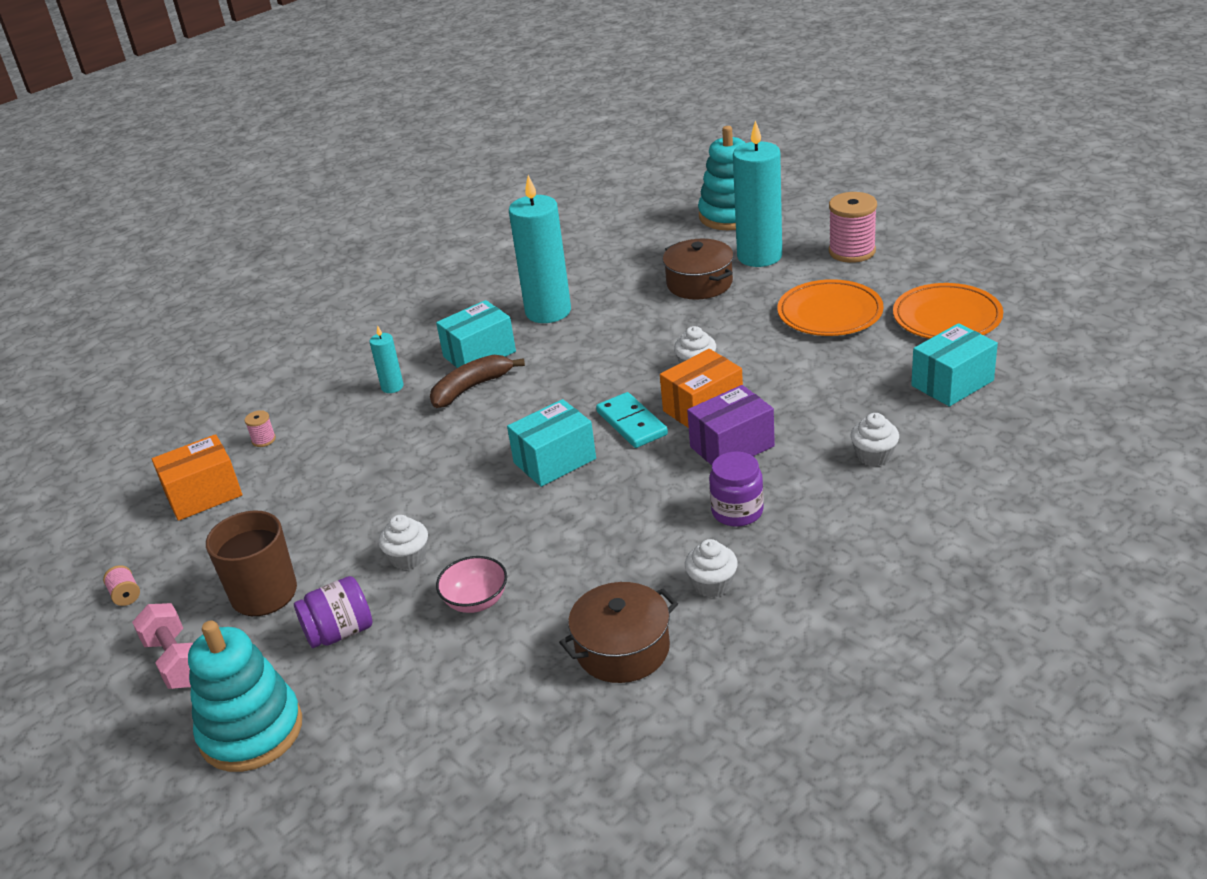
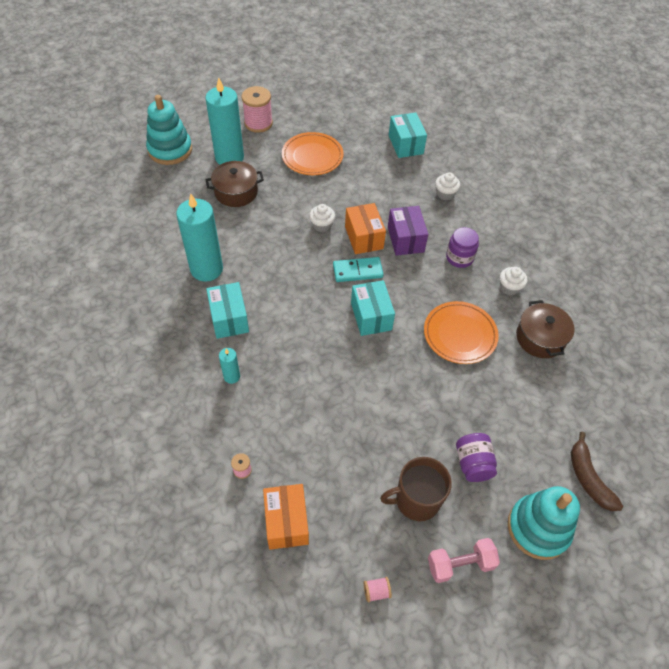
camera: 75 degrees left, 20 degrees up
white cupcake [379,515,428,570] -> none
brown banana [430,355,525,408] -> brown banana moved to [571,432,623,511]
pink bowl [436,556,507,613] -> none
orange plate [893,283,1003,339] -> orange plate moved to [424,301,499,364]

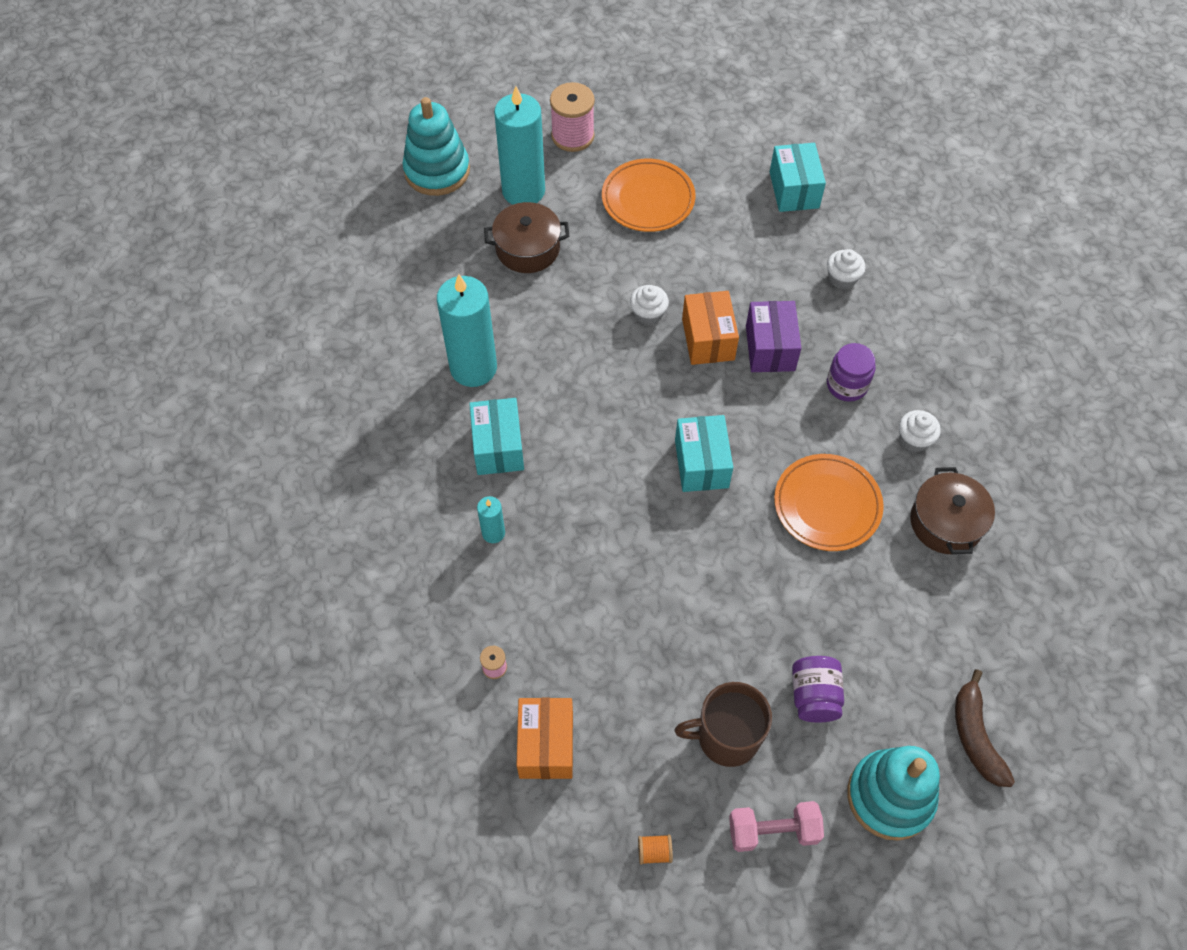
camera: 10 degrees right, 5 degrees up
turquoise domino [333,257,384,282] -> none
pink spool [364,577,392,602] -> orange spool [638,835,673,865]

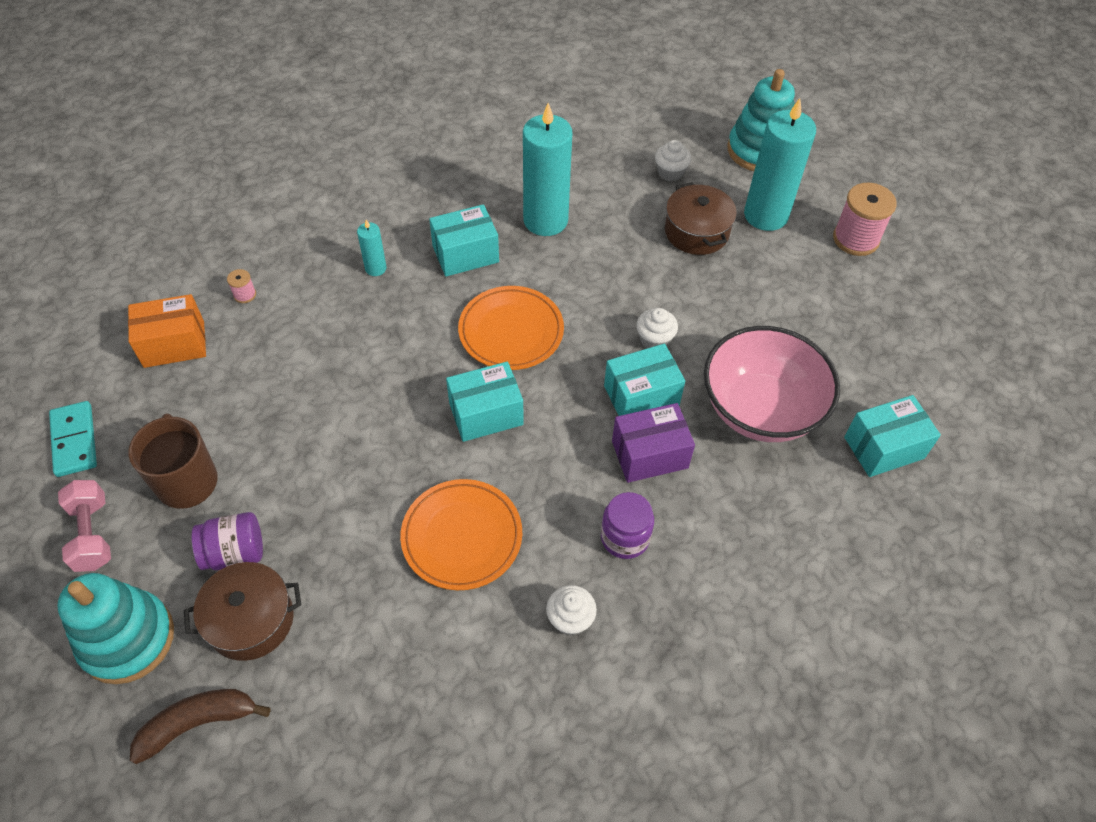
camera: 75 degrees right, 5 degrees down
orange plate [602,159,696,232] -> orange plate moved to [458,286,564,370]
orange spool [638,835,673,865] -> turquoise domino [49,401,97,477]
orange box [682,291,739,365] -> turquoise box [604,344,685,416]
white cupcake [827,249,865,289] -> white cupcake moved to [655,140,691,181]
brown pot [910,467,995,554] -> brown pot moved to [184,562,301,661]
none -> pink bowl [704,326,840,442]

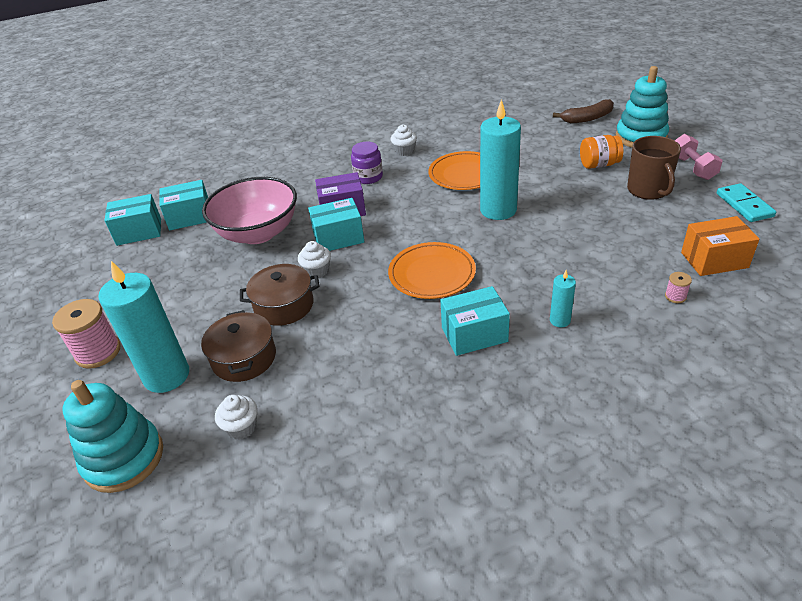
camera: 170 degrees left, 15 degrees down
brown pot [184,562,301,661] -> brown pot moved to [240,264,319,326]
purple jar [192,512,263,570] -> orange jar [580,135,623,169]
turquoise box [446,362,524,442] -> turquoise box moved to [104,194,161,246]
turquoise candle [523,103,572,236] -> turquoise candle moved to [480,100,521,220]

